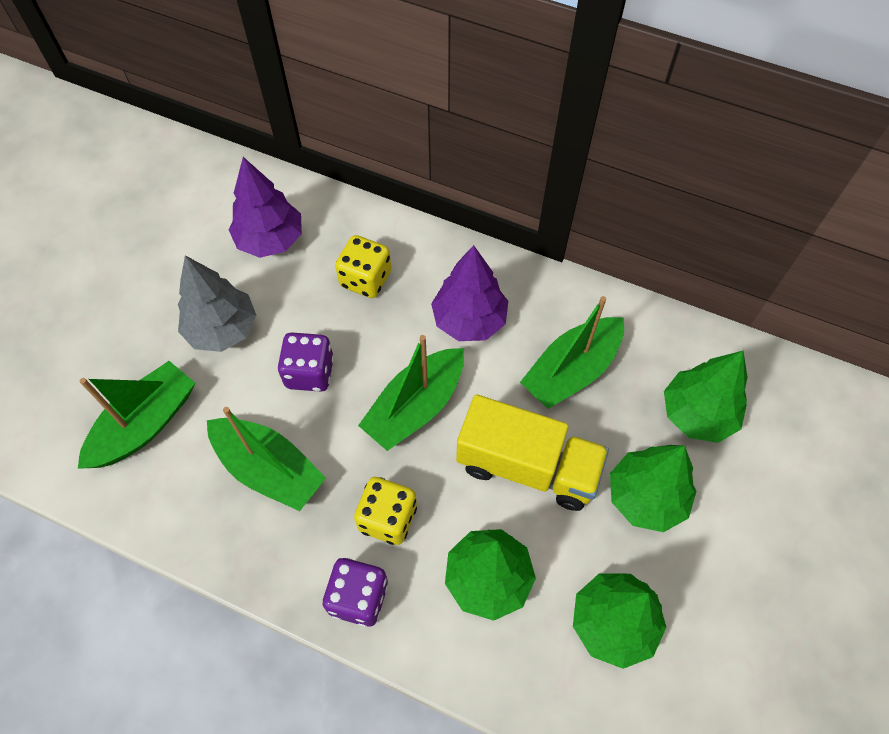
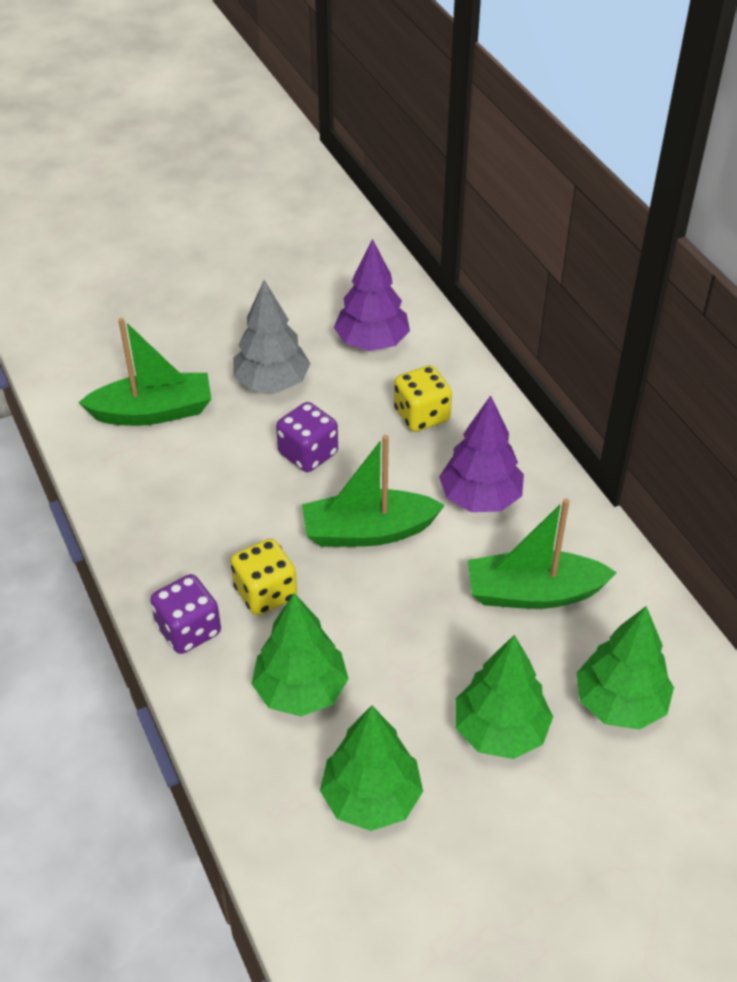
camera: 40 degrees right, 15 degrees down
green boat [207,407,326,511] -> none
yellow truck [456,394,609,511] -> none

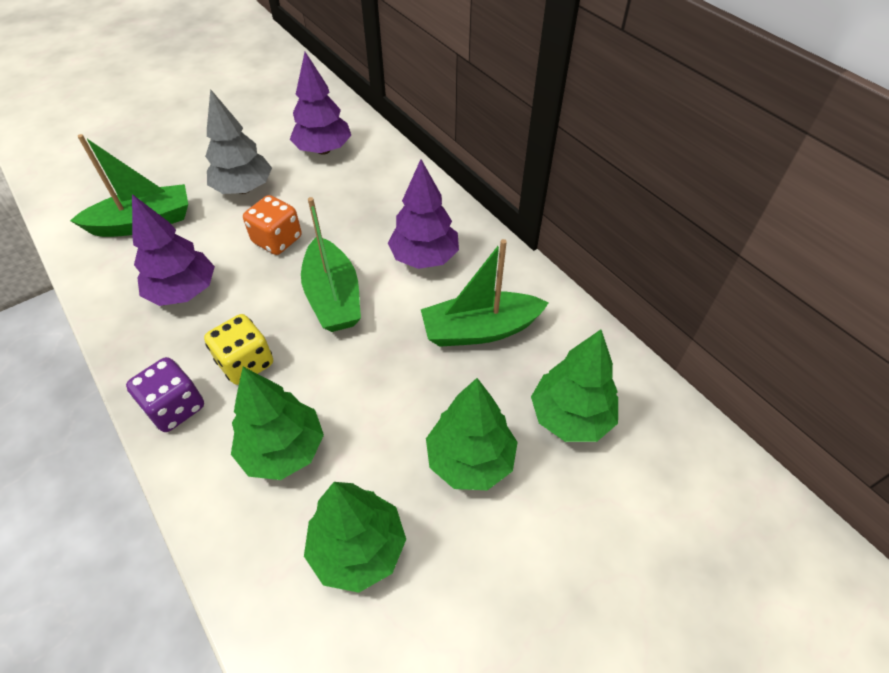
camera: 10 degrees left, 5 degrees up
purple dice [276,402,338,472] -> orange dice [243,195,301,255]
green boat [302,435,445,547] -> green boat turned 90 degrees counterclockwise [301,197,361,332]
yellow dice [394,365,452,432] -> none
none -> purple tree [132,194,215,306]

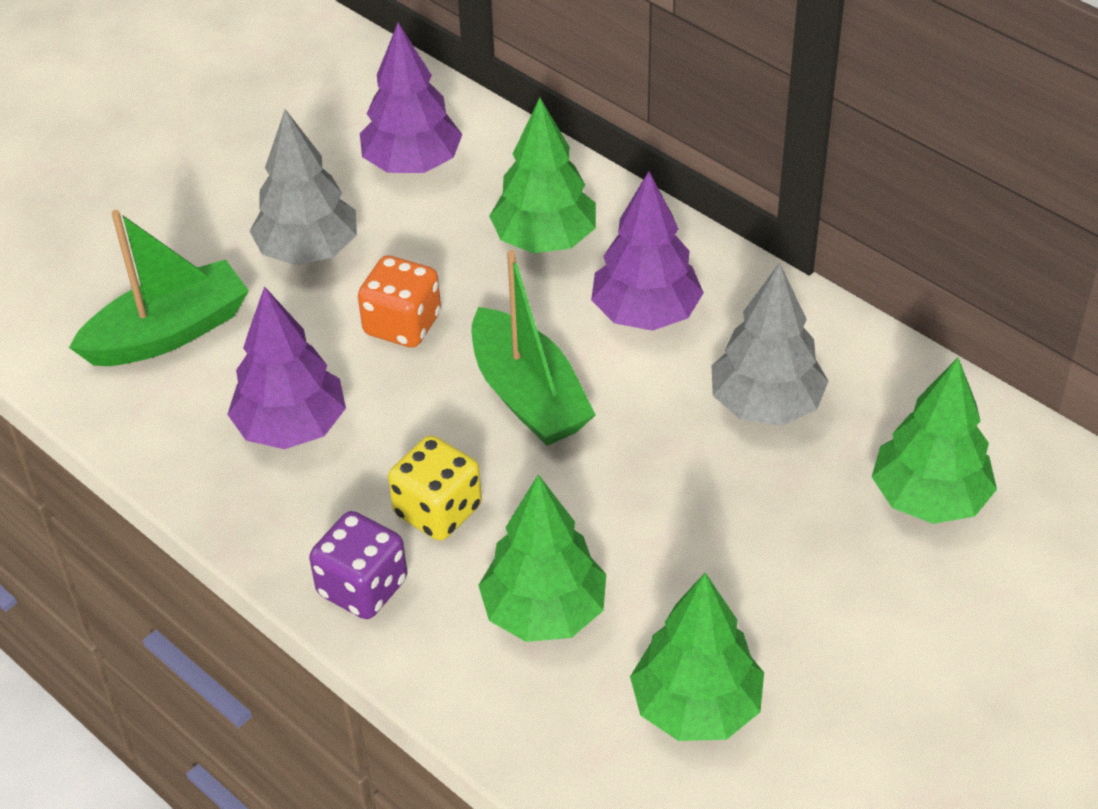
camera: 10 degrees left, 5 degrees down
green boat [421,239,549,347] -> grey tree [712,262,829,425]
green tree [426,378,518,490] -> green tree moved to [489,98,596,253]

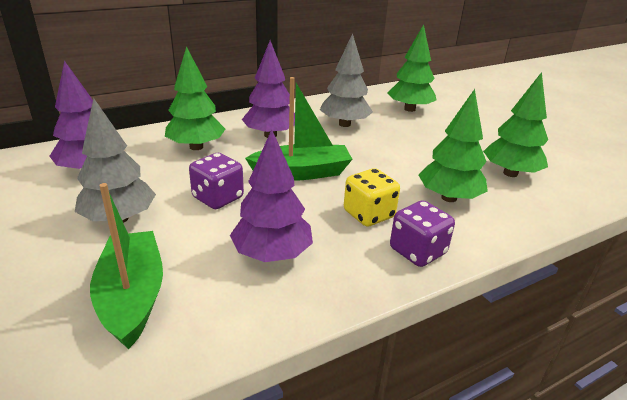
camera: 75 degrees left, 15 degrees down
orange dice [358,255,441,348] -> purple dice [189,153,244,209]

